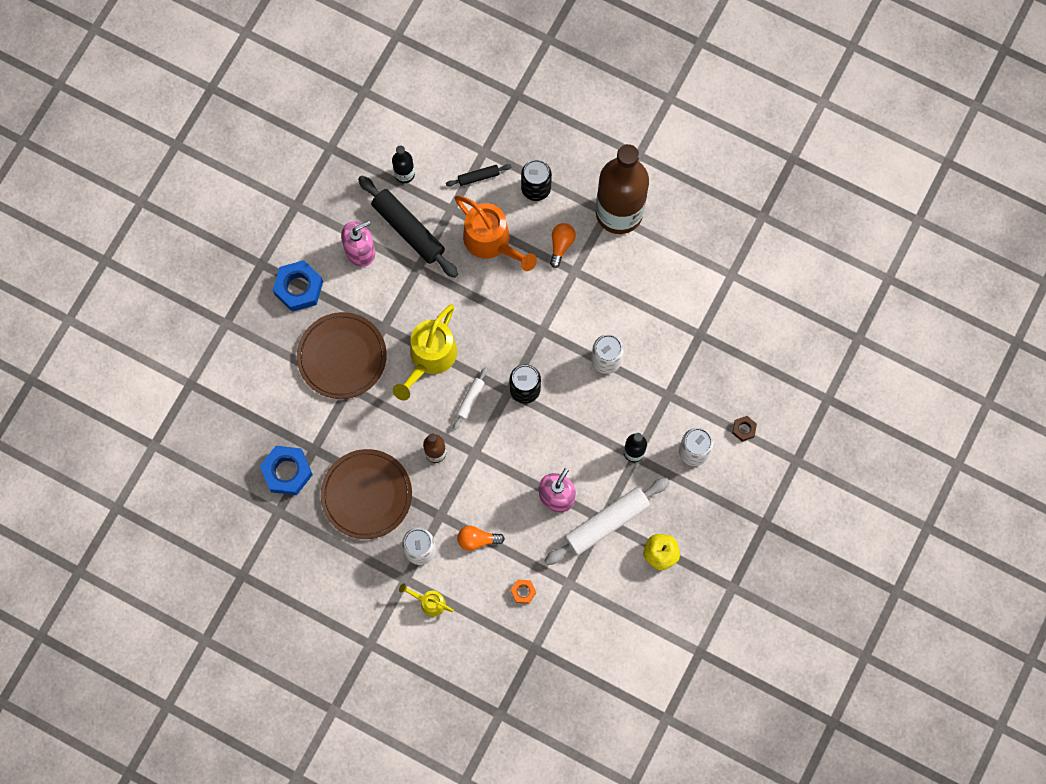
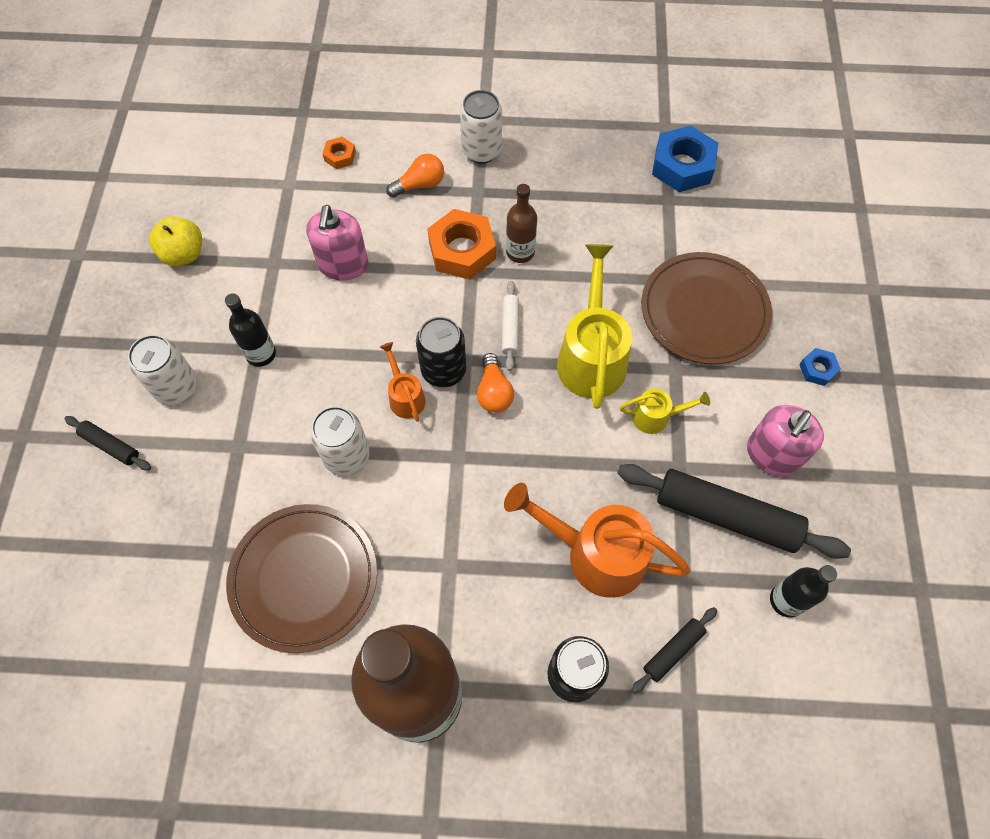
camera: 155 degrees right, 10 degrees down
blue nut [273,260,323,312] -> blue nut [799,348,841,386], size x0.50
brown plate [321,449,412,539] -> brown plate moved to [226,504,377,653]
yellow watering can [399,583,454,617] -> yellow watering can moved to [620,389,710,434]
white rolling pin [544,478,669,565] -> none
orange light bulb [550,223,576,268] -> orange light bulb moved to [477,353,514,413]
brown nut [732,416,757,442] -> black rolling pin [64,416,151,470]
none -> orange watering can [380,342,426,422]
none -> orange nut [427,209,496,280]

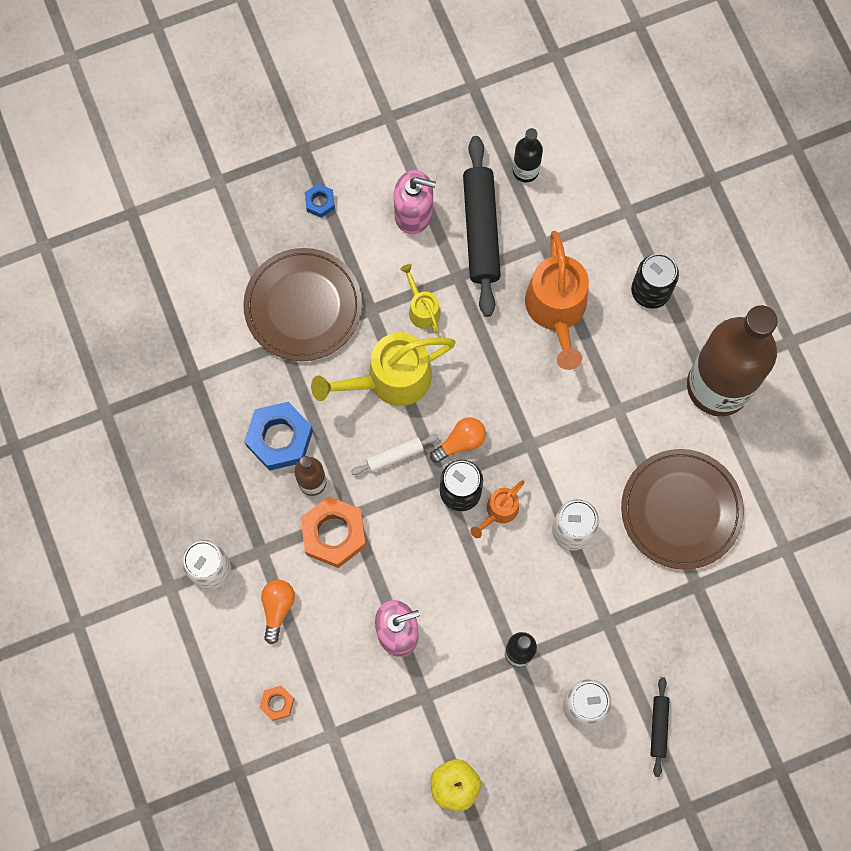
camera: 115 degrees left, 10 degrees up
orange light bulb [386,154,444,198] -> orange light bulb turned 60 degrees clockwise [261,580,295,644]
black rolling pin [631,607,717,694] -> none
blue nut [652,126,718,192] -> blue nut moved to [244,402,313,471]

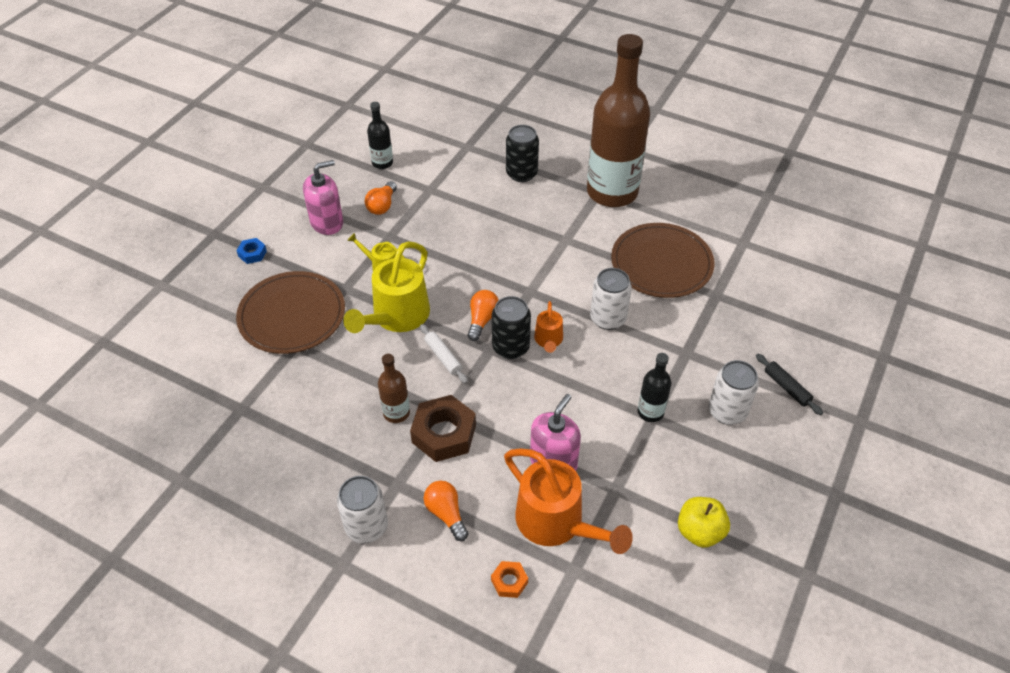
camera: 40 degrees left, 25 degrees down
blue nut [244,402,313,471] -> none
orange nut [301,496,366,568] -> brown nut [410,395,476,462]
white rolling pin [351,434,439,475] -> white rolling pin turned 60 degrees counterclockwise [420,324,468,384]
black rolling pin [463,136,501,317] -> orange light bulb [365,181,397,215]
orange watering can [525,231,589,370] -> orange watering can moved to [504,448,633,554]

